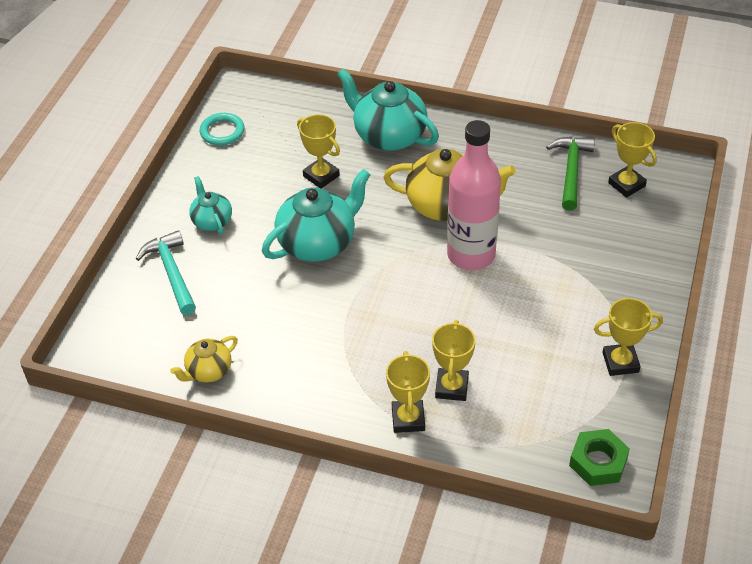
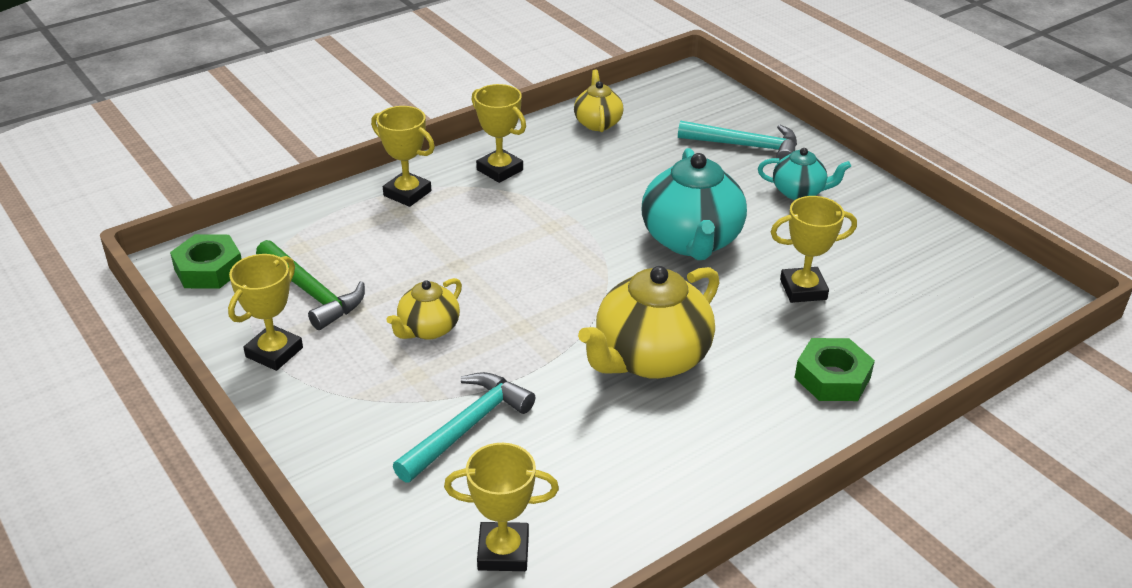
camera: 125 degrees right, 10 degrees down
turquoise ring [200,113,245,146] -> none
turquoise teapot [337,68,439,151] -> green nut [794,338,875,401]
yellow trophy [432,320,476,401] -> yellow trophy moved to [471,84,526,183]
pink bottle [447,120,501,270] -> none
green hammer [546,137,595,211] -> green hammer moved to [256,240,365,330]
none -> yellow teapot [386,278,462,340]
none -> turquoise hammer [393,372,535,483]

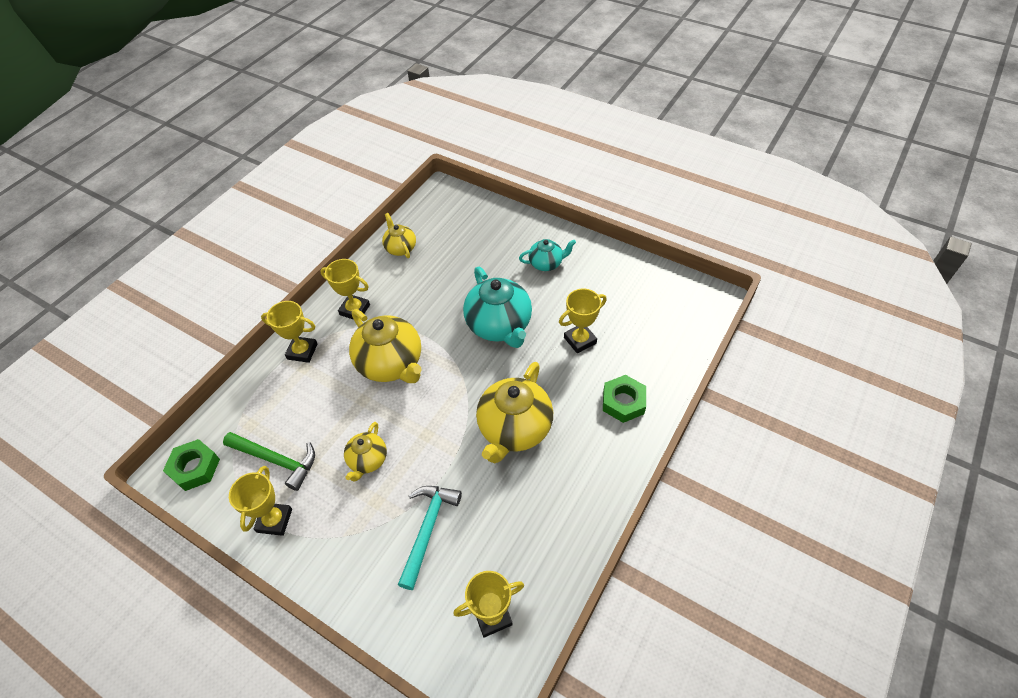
camera: 20 degrees left, 15 degrees up
turquoise hammer [678,121,797,160] -> none
none -> yellow teapot [349,309,422,383]

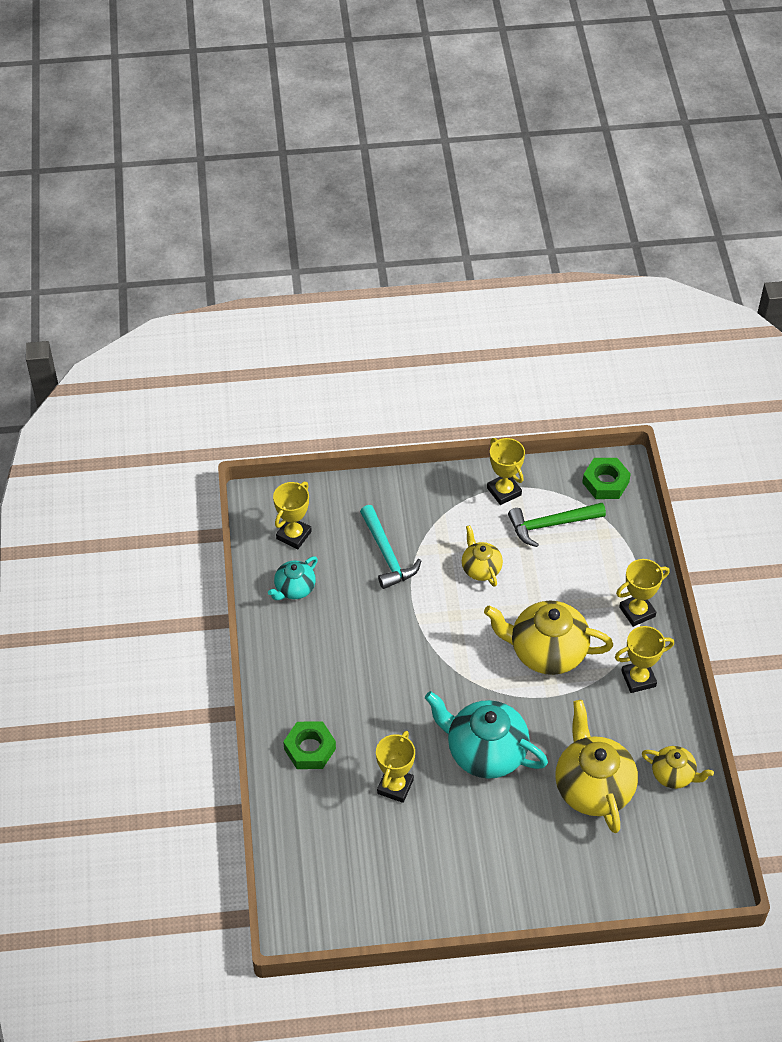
camera: 140 degrees right, 0 degrees up
yellow teapot [476,362,553,463] -> yellow teapot moved to [555,700,638,833]
turquoise teapot [519,239,576,271] -> turquoise teapot moved to [268,556,318,600]

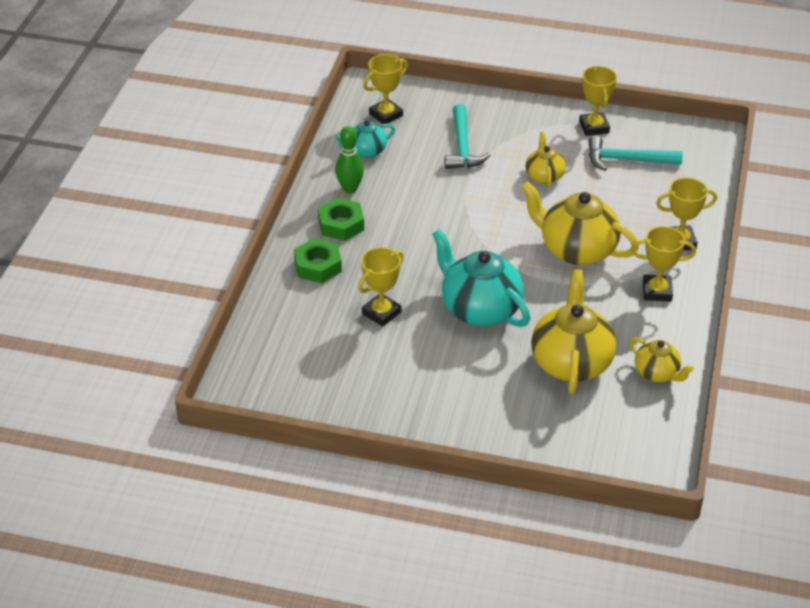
camera: 20 degrees right, 10 degrees down
green hammer [508,503,606,547] -> turquoise hammer [589,136,683,171]
green nut [582,458,631,499] -> green nut moved to [318,198,364,241]
none -> green bowling pin [335,126,364,194]

